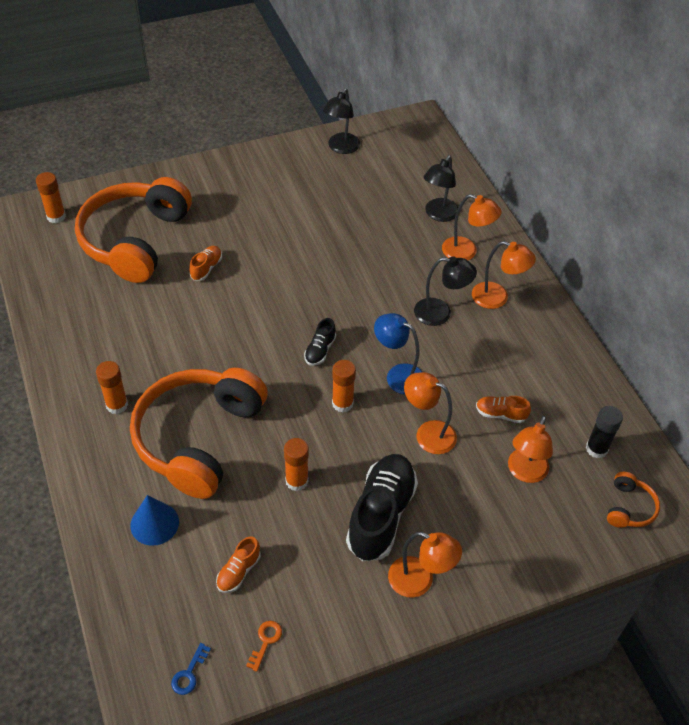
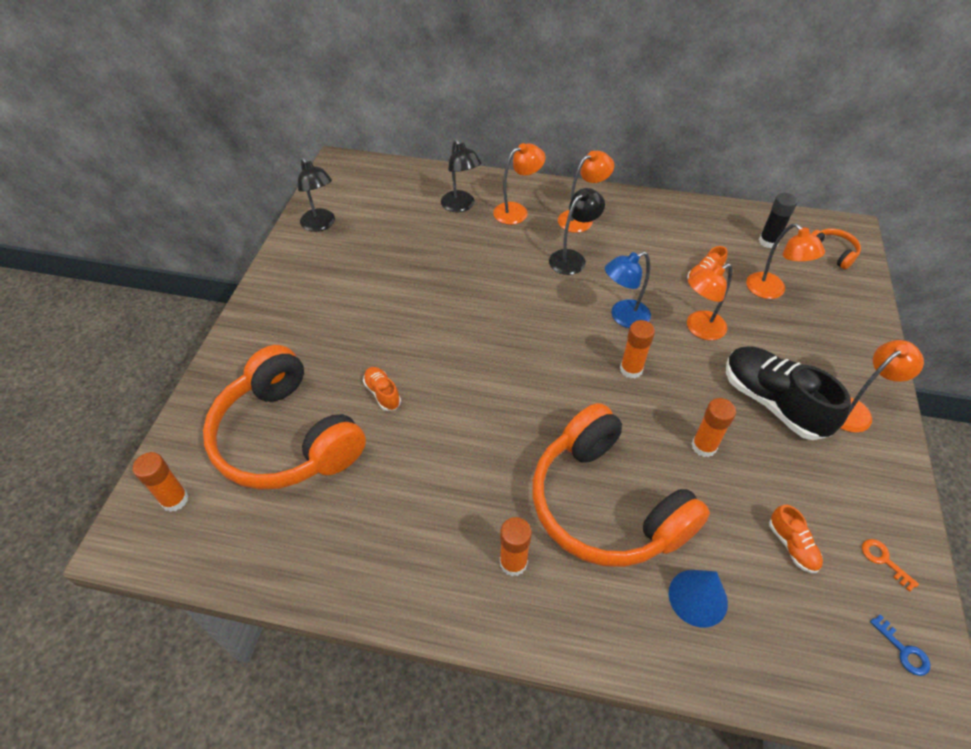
camera: 55 degrees left, 0 degrees up
black shoe [304,318,336,366] -> none

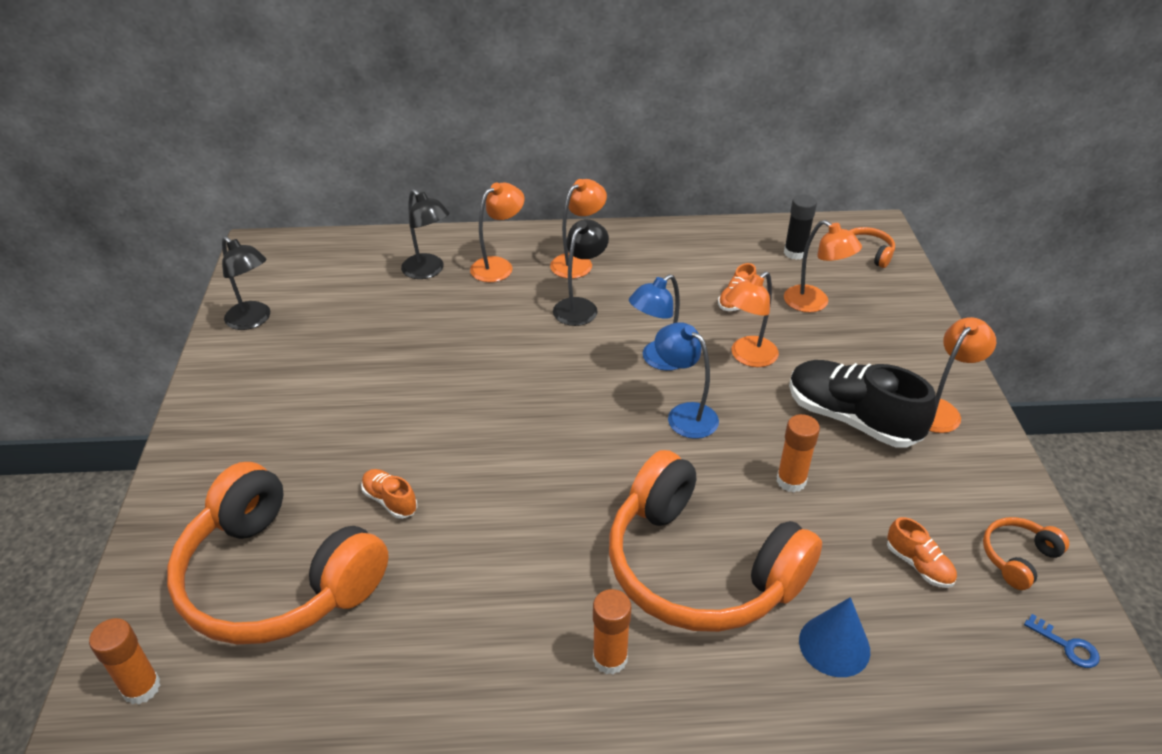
camera: 15 degrees left, 10 degrees down
orange glue stick [620,320,655,379] -> blue lamp [655,322,719,439]
orange key [862,539,919,592] -> orange headphones [983,517,1069,590]

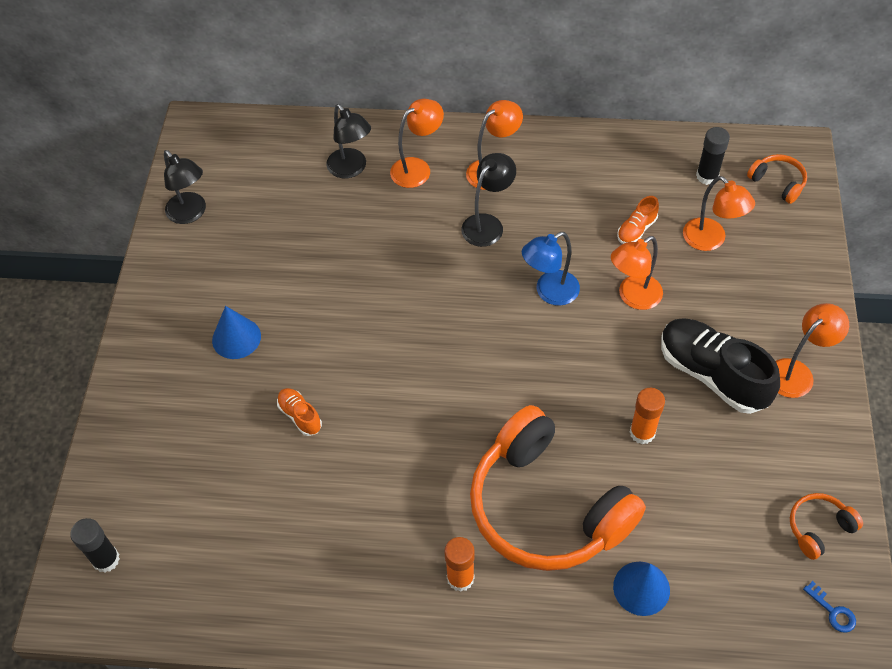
camera: 10 degrees right, 15 degrees up
orange glue stick [89,618,160,704] -> black glue stick [70,518,120,573]
orange headphones [167,462,389,644] -> none
blue lamp [655,322,719,439] -> none
orange shoe [887,517,957,588] -> none
none -> blue cone [212,306,261,359]

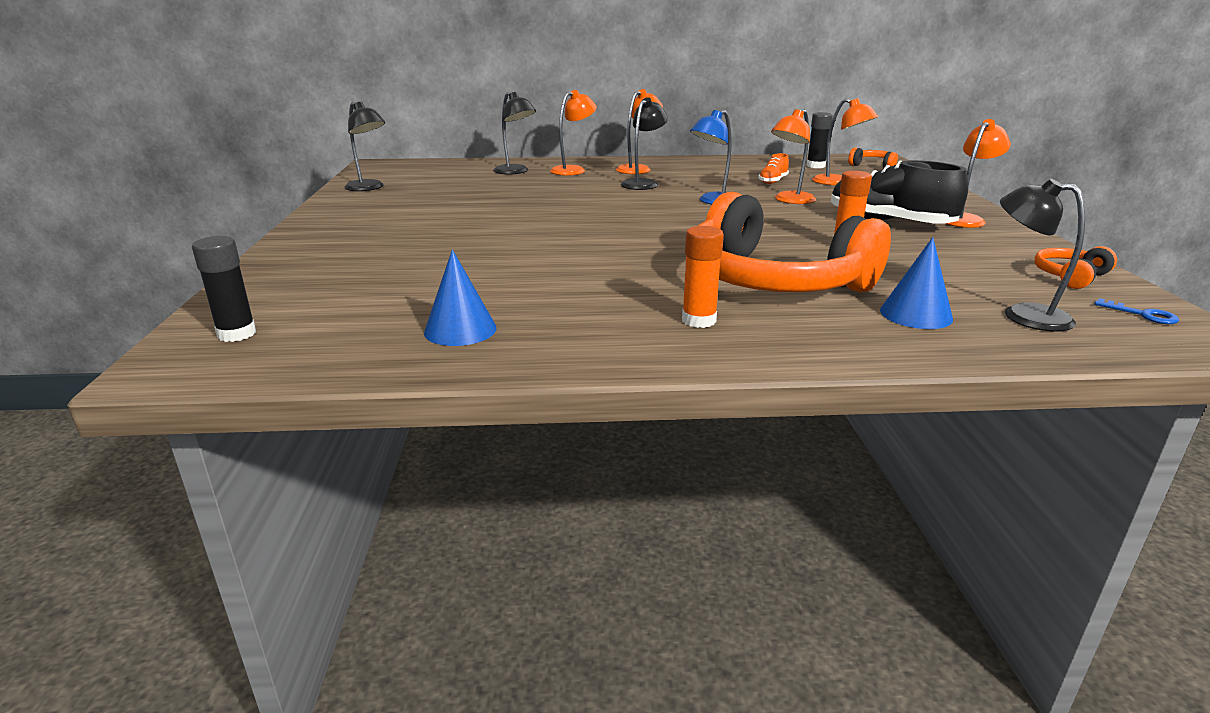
camera: 10 degrees left, 30 degrees down
blue cone [212,306,261,359] -> blue cone moved to [424,249,497,346]
orange shoe [277,388,322,436] -> none
none -> black lamp [1000,179,1085,332]

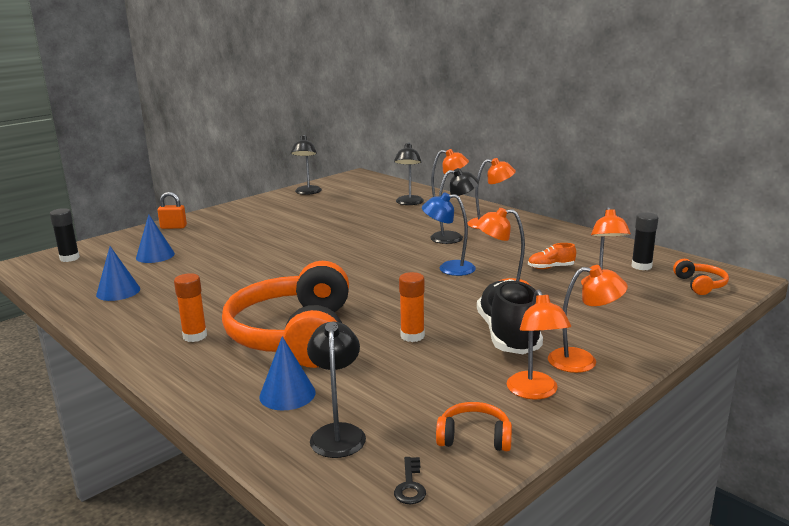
camera: 50 degrees right, 5 degrees down
blue key [1094,298,1179,324] -> black key [394,457,426,504]
none -> blue cone [136,214,175,263]
none -> orange padlock [157,192,187,229]
none -> orange lamp [507,289,571,399]

